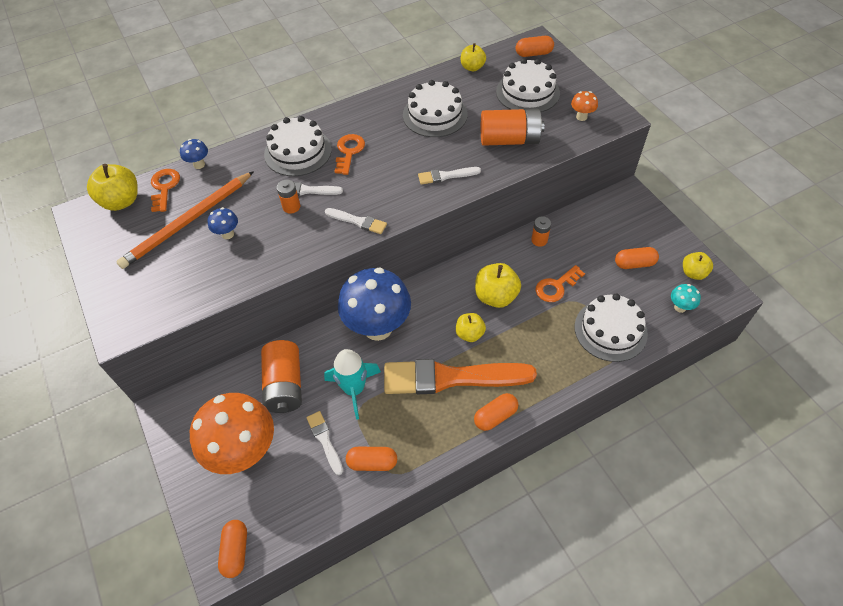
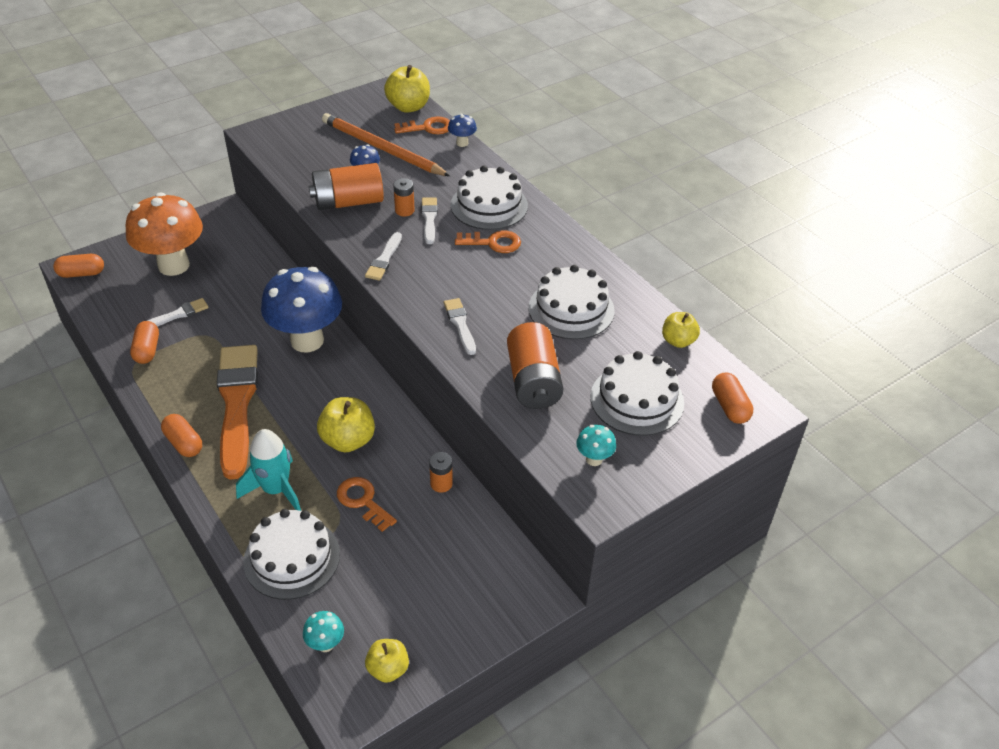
camera: 80 degrees right, 10 degrees down
orange battery [261,340,302,413] -> orange battery moved to [309,163,384,210]
turquoise rocket [324,349,381,420] -> turquoise rocket moved to [236,429,301,511]
yellow apple [456,313,486,342] -> none
orange mushroom [571,91,598,121] -> turquoise mushroom [576,425,616,466]
orange capsule [615,247,659,269] -> none

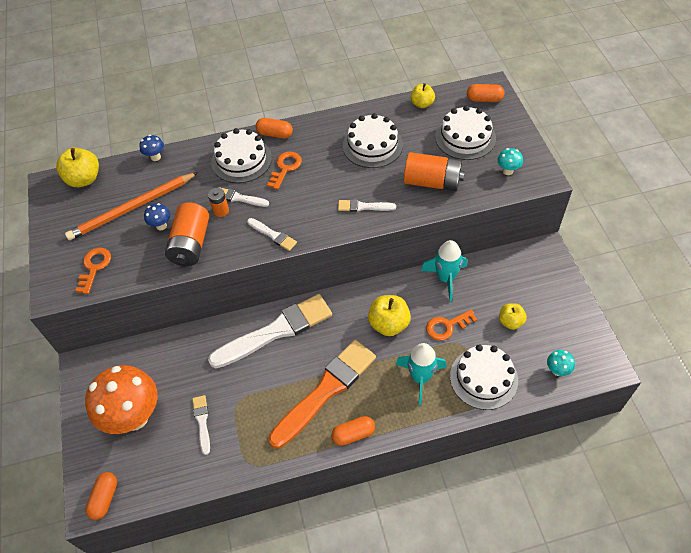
camera: 65 degrees left, 10 degrees up
orange capsule [130,321,159,364] -> orange capsule moved to [256,118,293,138]
orange brush [217,345,258,480] -> orange brush turned 120 degrees clockwise [269,340,376,448]
blue mushroom [261,267,342,353] -> white brush [208,294,332,368]
yellow apple [365,639,409,683] -> yellow apple moved to [499,303,527,330]
orange key [394,117,450,134] -> orange key moved to [75,248,111,294]
orange battery [429,452,453,493] -> turquoise rocket [421,240,467,301]

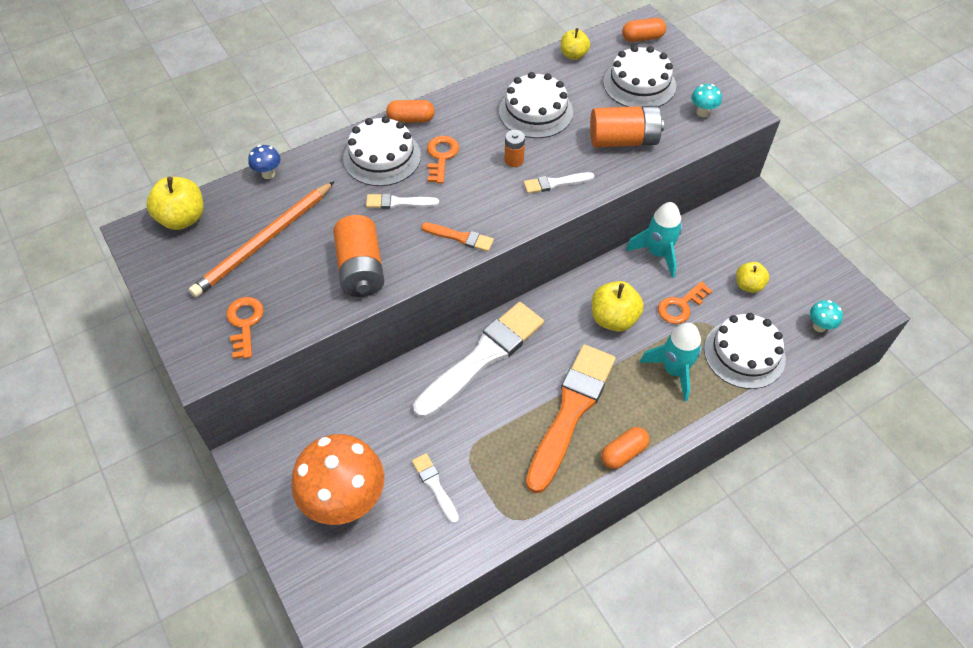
camera: 20 degrees left, 0 degrees up
orange capsule [85,472,117,520] -> none
blue mushroom [144,203,170,230] -> none
orange battery [208,188,229,217] -> orange battery moved to [505,130,525,167]
white brush [247,218,297,251] -> orange brush [421,223,494,252]

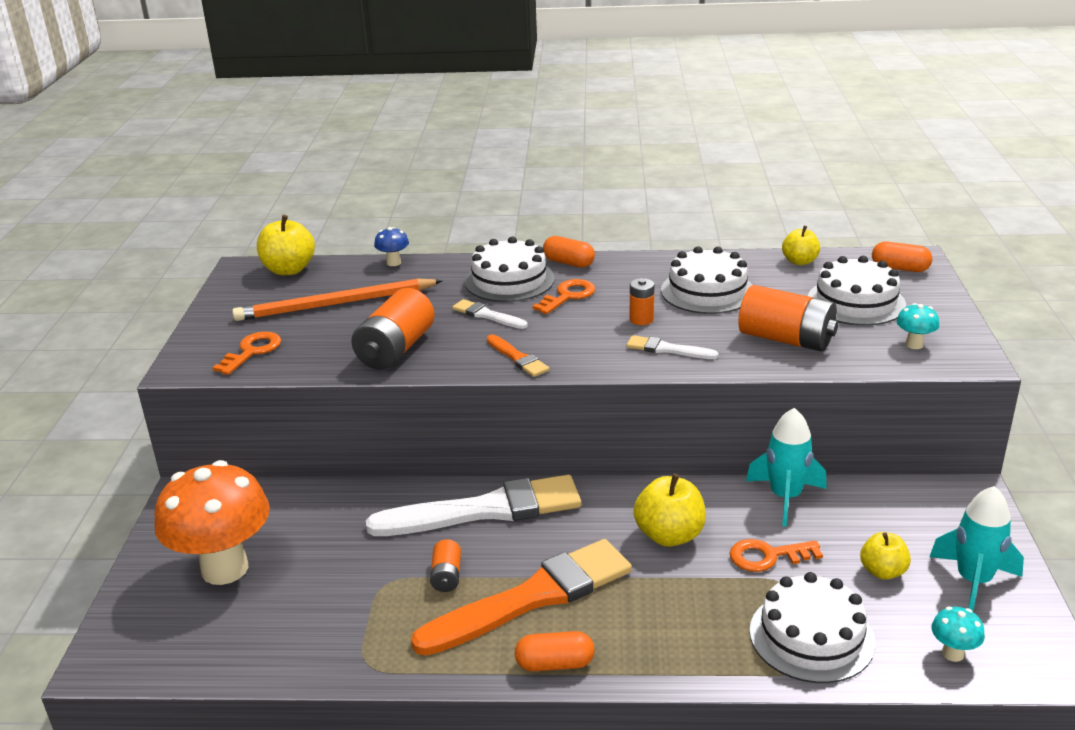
camera: 35 degrees right, 25 degrees down
white brush [412,453,459,524] -> none
turquoise rocket [640,323,702,401] -> turquoise rocket moved to [929,486,1024,612]
none -> orange battery [430,539,461,592]

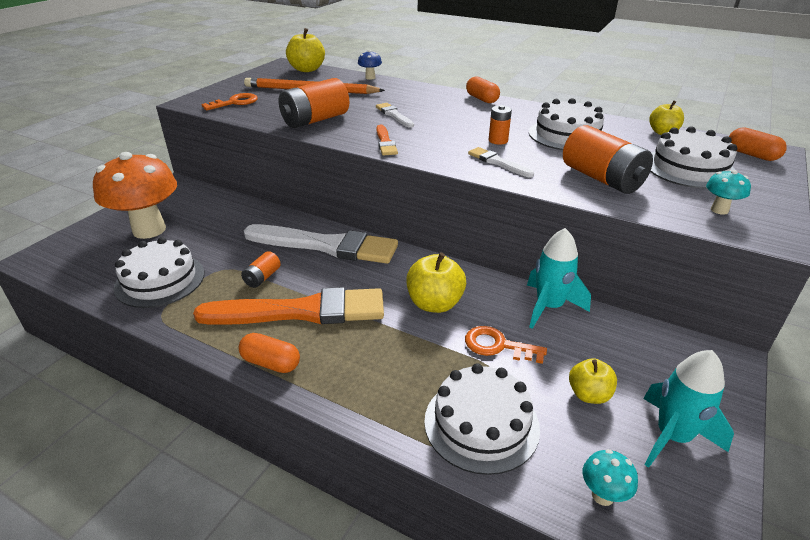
camera: 25 degrees right, 5 degrees up
white cake [464,237,555,302] -> white cake moved to [114,237,204,308]
orange key [533,279,595,314] -> none

